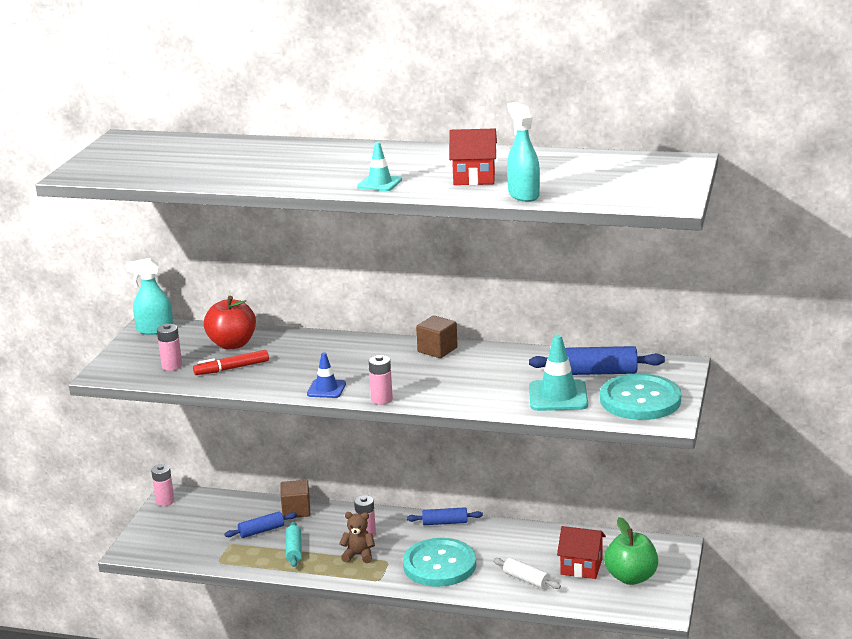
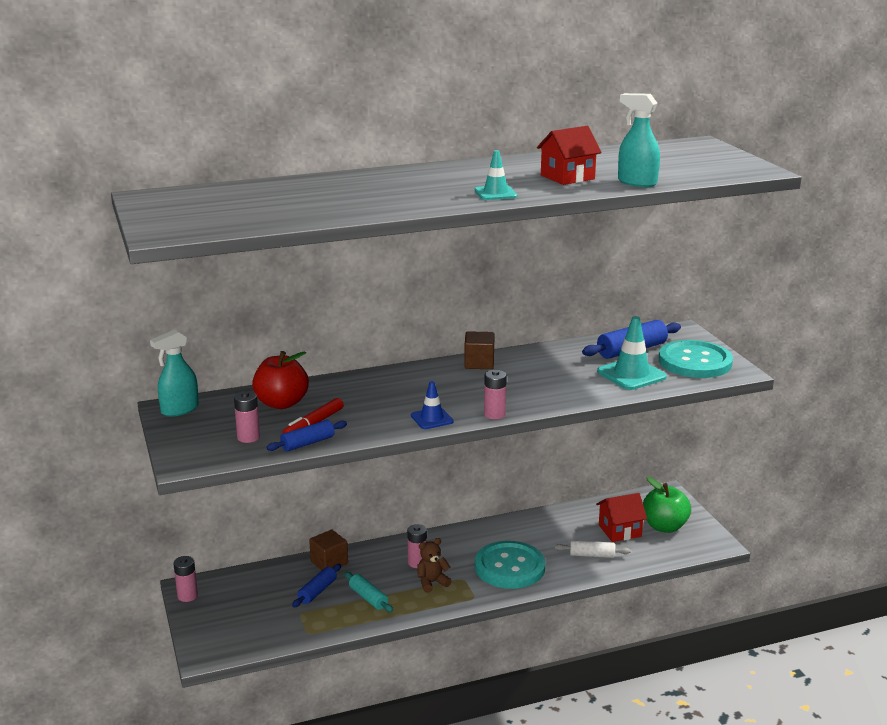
camera: 35 degrees left, 0 degrees up
blue rolling pin [407,507,483,525] -> blue rolling pin moved to [266,420,347,451]

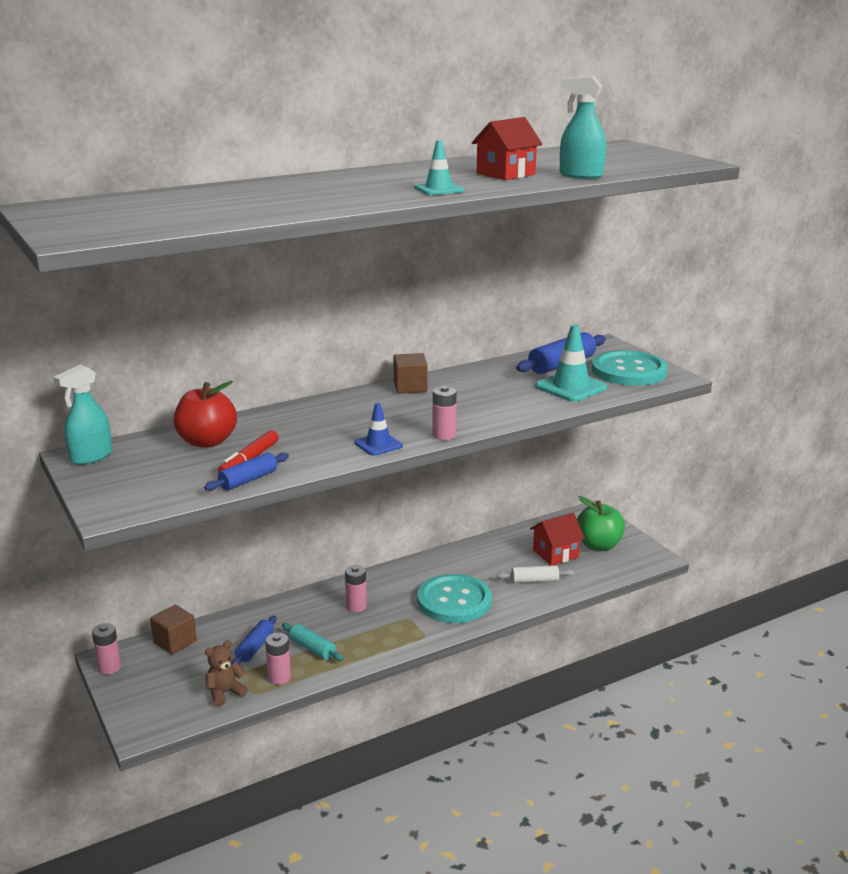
camera: 10 degrees left, 0 degrees up
pink battery [234,391,260,443] -> pink battery moved to [265,633,291,685]
brown cube [309,530,348,570] -> brown cube moved to [150,605,197,655]
brown teddy bear [417,538,451,593] -> brown teddy bear moved to [205,640,248,706]

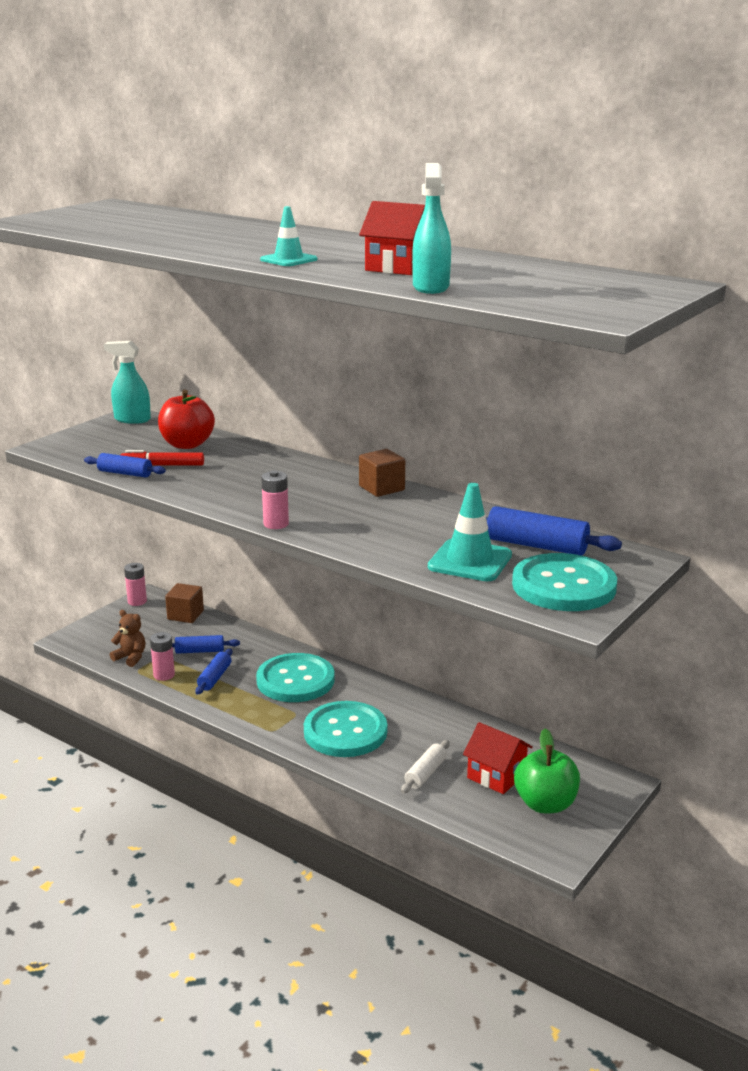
camera: 65 degrees right, 0 degrees up
turquoise rolling pin [282,623,344,661] -> blue rolling pin [195,648,232,695]
pink battery [345,565,367,612] -> turquoise button [256,653,335,702]
blue traffic cone [354,403,403,456] -> none
white rolling pin [496,565,574,583] -> white rolling pin turned 60 degrees clockwise [401,740,450,794]

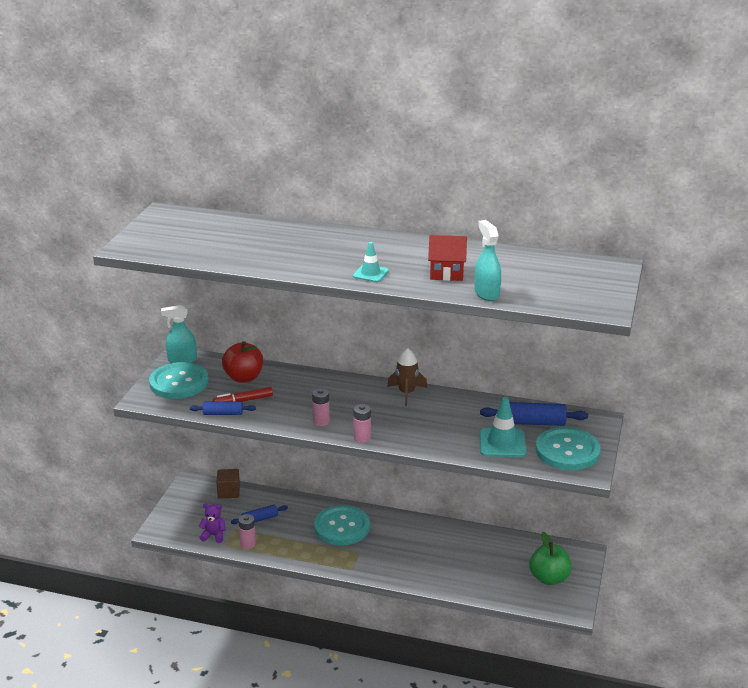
camera: 20 degrees left, 5 degrees up
brown teddy bear [110,610,145,667] -> purple teddy bear [199,503,226,543]
pink battery [124,563,147,606] -> pink battery moved to [312,388,330,426]
blue rolling pin [195,648,232,695] -> none
turquoise button [304,701,387,757] -> turquoise button moved to [149,362,209,399]
brown cube [359,449,405,497] -> brown rocket [387,348,427,406]
white rolling pin [401,740,450,794] -> none
red house [463,722,533,794] -> none

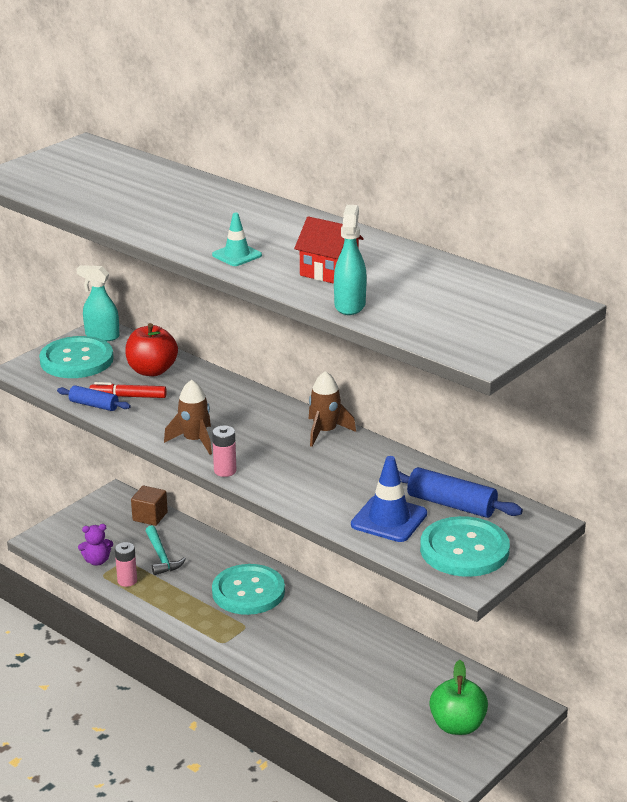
camera: 25 degrees right, 0 degrees up
purple teddy bear [199,503,226,543] -> purple teddy bear turned 135 degrees clockwise [78,524,113,566]
blue rolling pin [231,505,288,524] -> turquoise hammer [146,525,186,575]
pink battery [312,388,330,426] -> brown rocket [164,380,212,455]
turquoise traffic cone [479,397,526,457] -> blue traffic cone [351,456,427,542]

